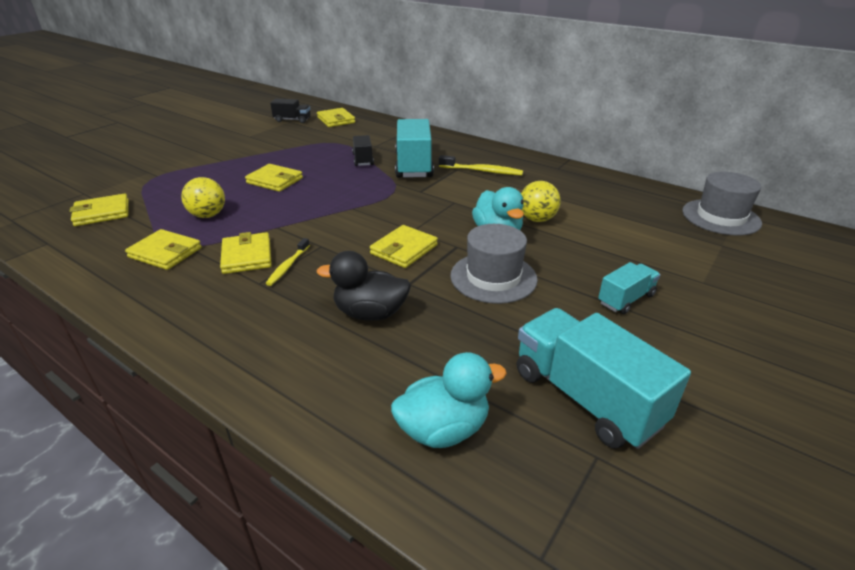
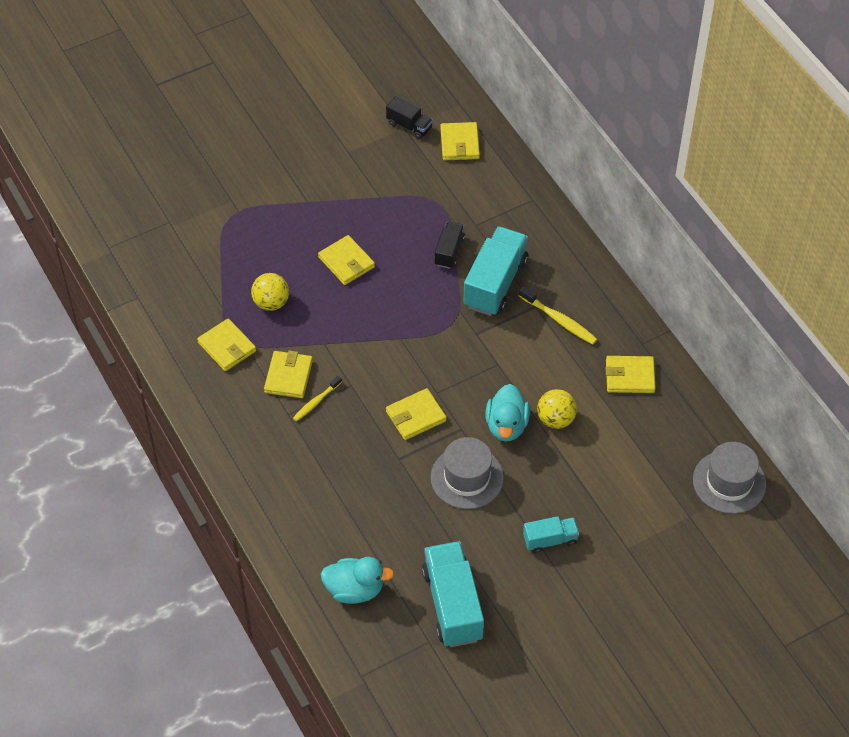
camera: 25 degrees right, 20 degrees up
yellow wallet [69,193,129,226] -> yellow wallet moved to [606,356,656,393]
black duck [316,251,411,321] -> none

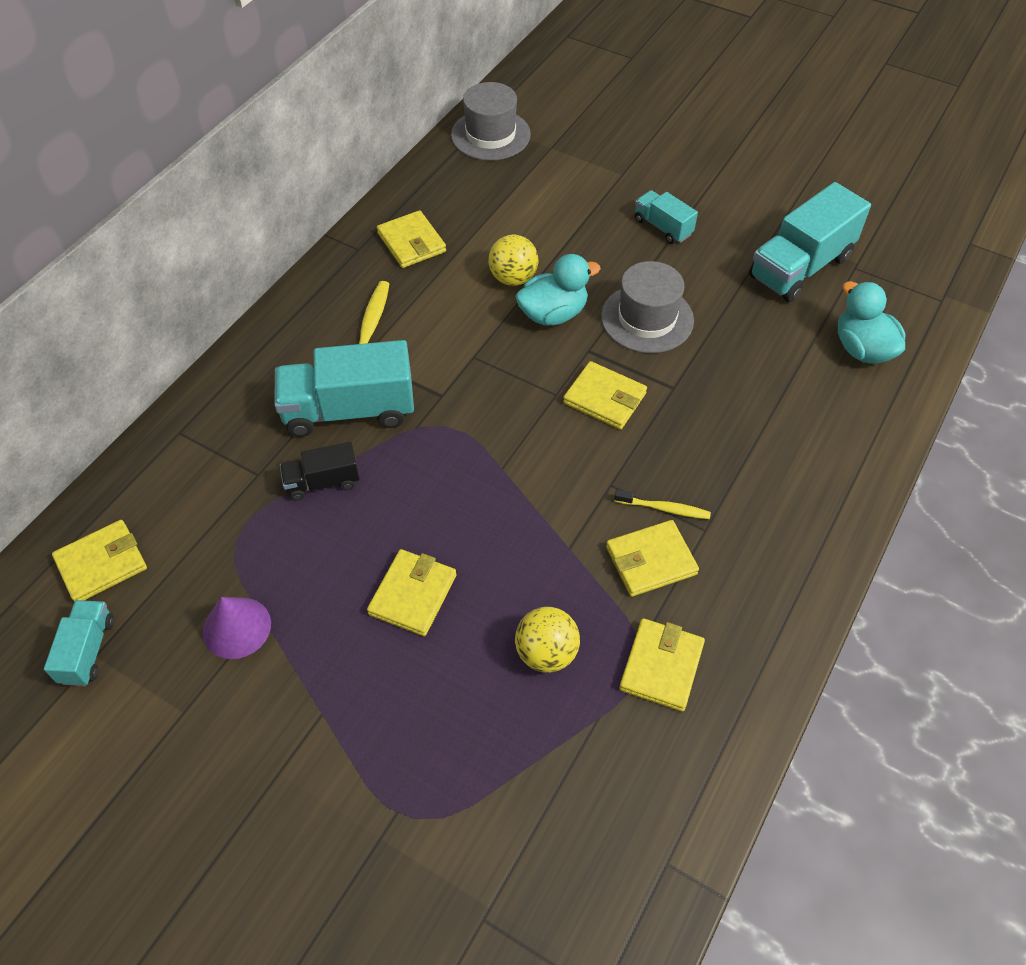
camera: 120 degrees left, 0 degrees up
black truck [386,96,433,139] -> turquoise truck [44,600,114,686]
none -> purple cone [203,597,271,659]

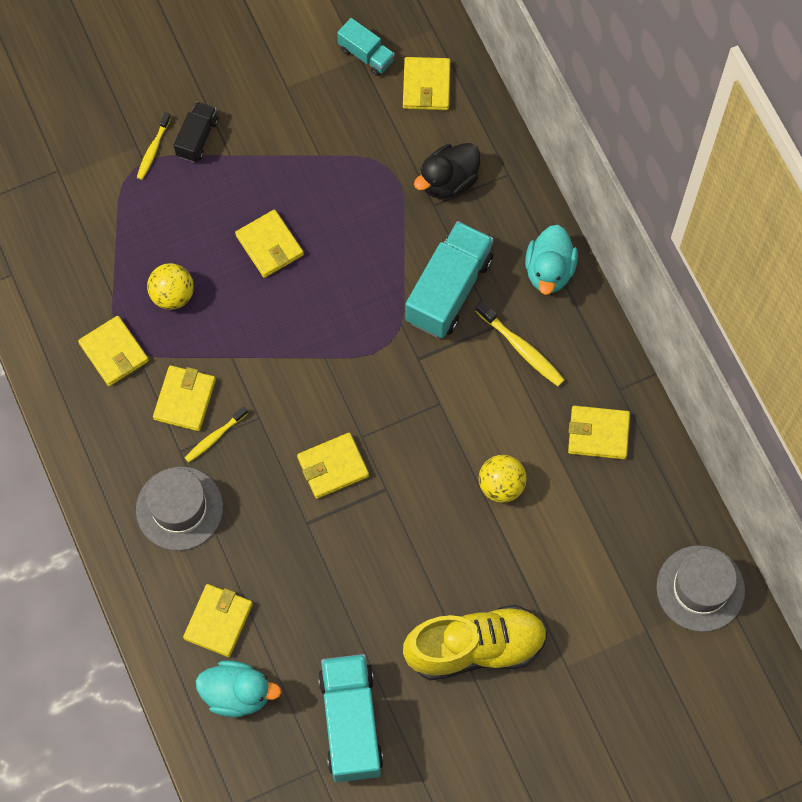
camera: 125 degrees right, 15 degrees up
purple cone [203,597,271,659] -> none
black truck [280,442,360,501] -> black truck moved to [174,102,218,162]
turquoise duck [515,254,601,326] -> turquoise duck moved to [525,225,578,295]
grey hat [601,261,694,353] -> grey hat moved to [136,467,223,551]
turquoise truck [635,190,698,244] -> yellow shoe [403,605,548,680]
none -> yellow toothbrush [137,112,171,180]
none -> yellow wallet [183,584,253,657]
none -> black duck [414,143,481,199]

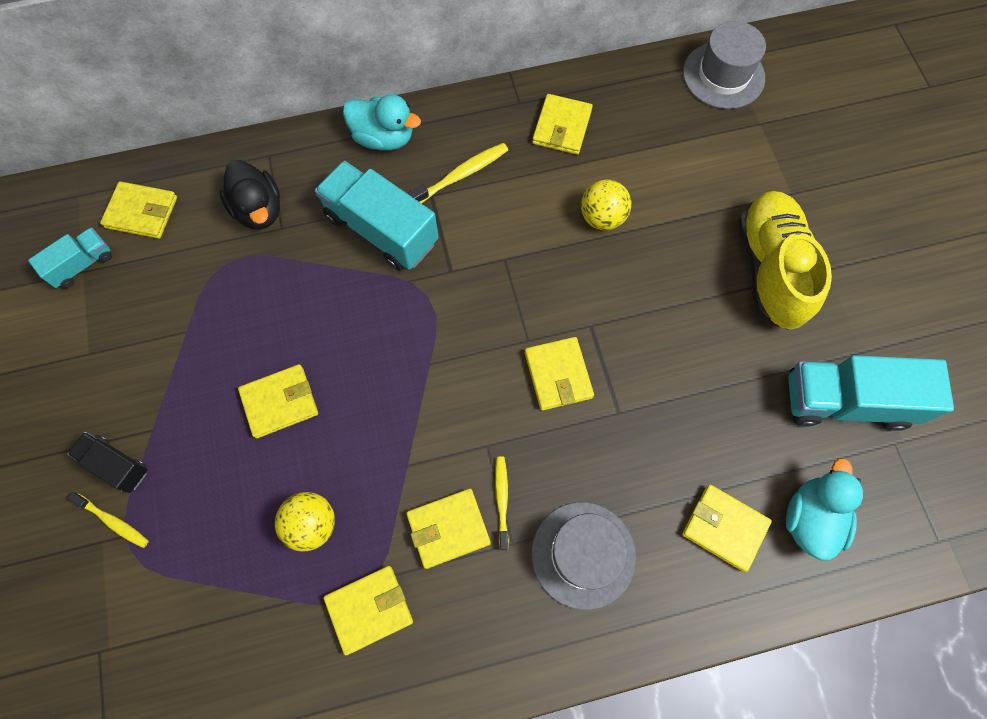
camera: 80 degrees left, 0 degrees up
yellow wallet [153,365,216,431] -> yellow wallet turned 45 degrees counterclockwise [406,489,491,569]
yellow toothbrush [185,406,248,462] -> yellow toothbrush turned 150 degrees counterclockwise [495,456,509,550]

